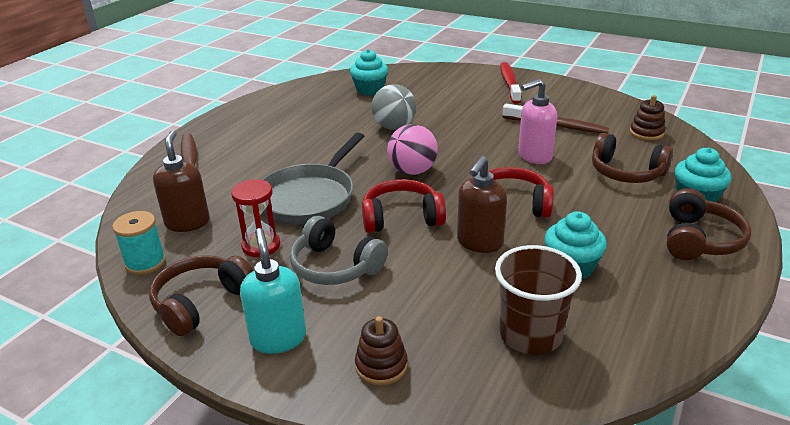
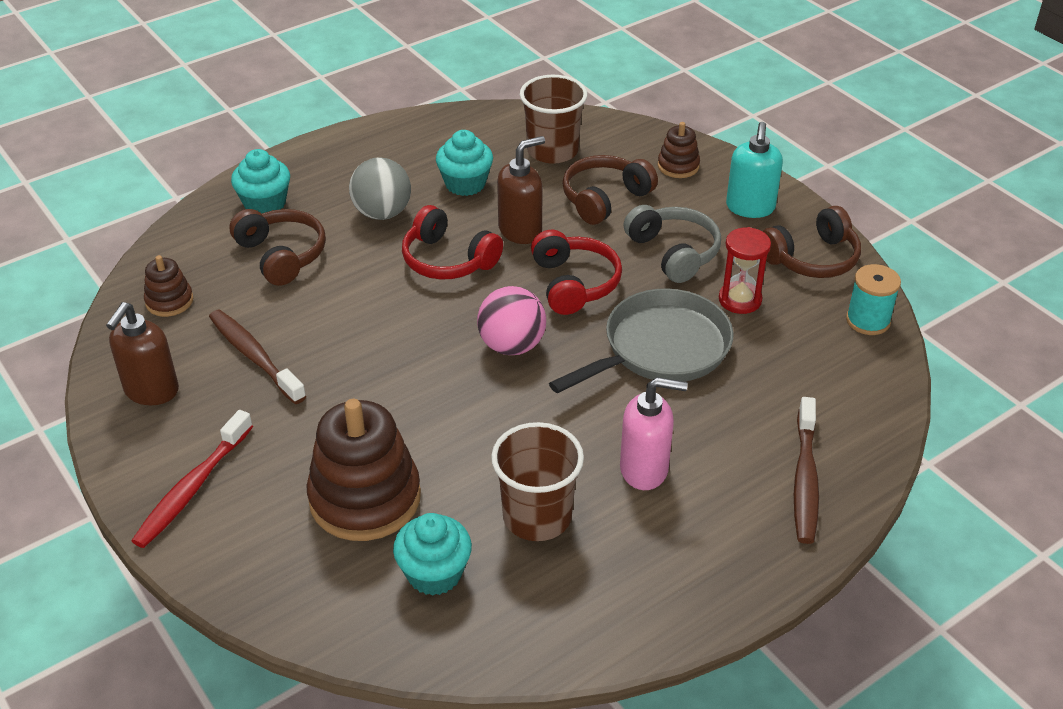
camera: 155 degrees left, 10 degrees up
brown soap dispenser [153,130,210,232] -> brown soap dispenser moved to [106,302,179,405]
red headphones [362,179,446,233] -> red headphones turned 120 degrees counterclockwise [531,230,622,315]
grey ball [371,84,416,130] -> grey ball moved to [349,157,411,220]
pink soap dispenser [518,79,557,164] -> pink soap dispenser moved to [620,377,688,490]
brown headphones [667,188,752,260] -> brown headphones moved to [562,155,658,225]
none -> brown stacking toy [306,399,421,541]
none -> brown cup [491,422,584,541]

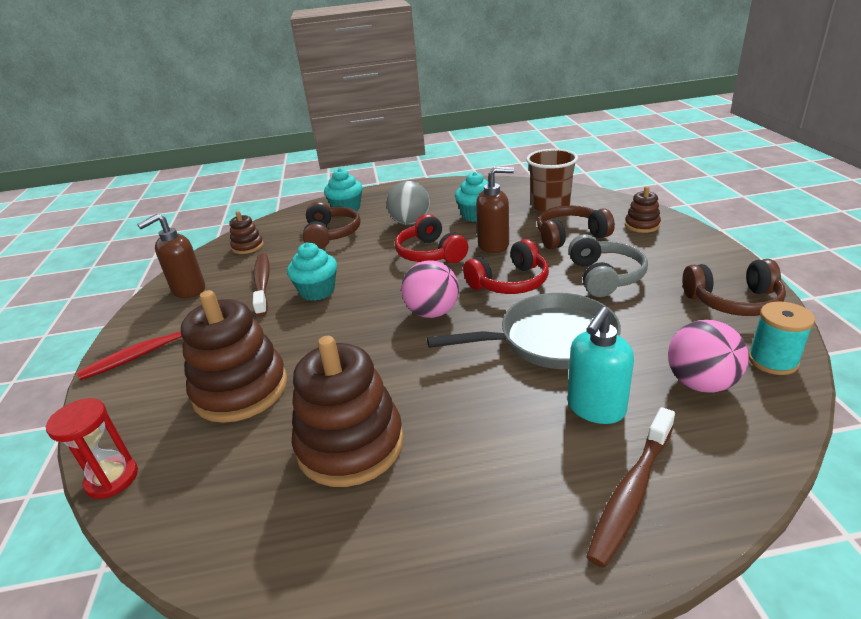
camera: 30 degrees right, 10 degrees down
turquoise cupcake [393,513,472,596] -> turquoise cupcake moved to [287,242,337,301]
brown cup [491,422,584,541] -> brown stacking toy [292,336,404,487]
red headphones [531,230,622,315] -> red headphones turned 45 degrees clockwise [463,239,549,294]
pink soap dispenser [620,377,688,490] -> none
red hourglass [719,227,771,314] -> red hourglass moved to [46,398,138,499]
turquoise soap dispenser [726,122,783,218] -> turquoise soap dispenser moved to [567,307,634,424]
none -> pink ball [668,320,749,393]

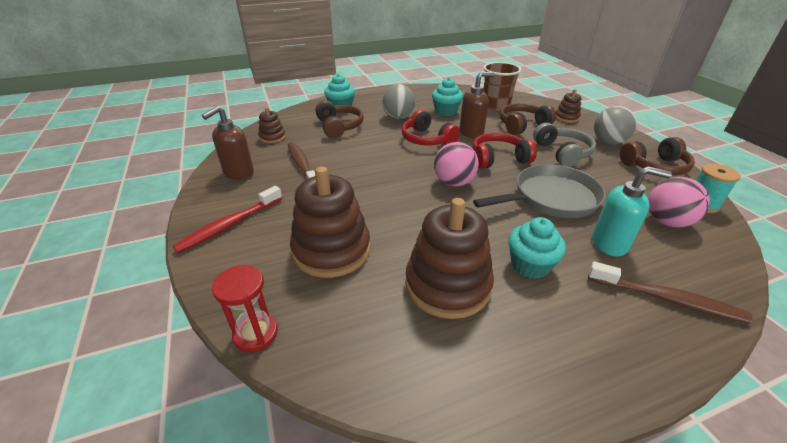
camera: 15 degrees left, 5 degrees up
turquoise cupcake [287,242,337,301] -> turquoise cupcake moved to [508,217,566,279]
red headphones [463,239,549,294] -> red headphones turned 150 degrees counterclockwise [473,132,537,169]
turquoise soap dispenser [567,307,634,424] -> turquoise soap dispenser turned 105 degrees counterclockwise [592,166,672,257]
brown toothbrush [586,407,675,568] -> brown toothbrush turned 90 degrees counterclockwise [588,261,753,324]
none -> grey ball [594,106,637,145]

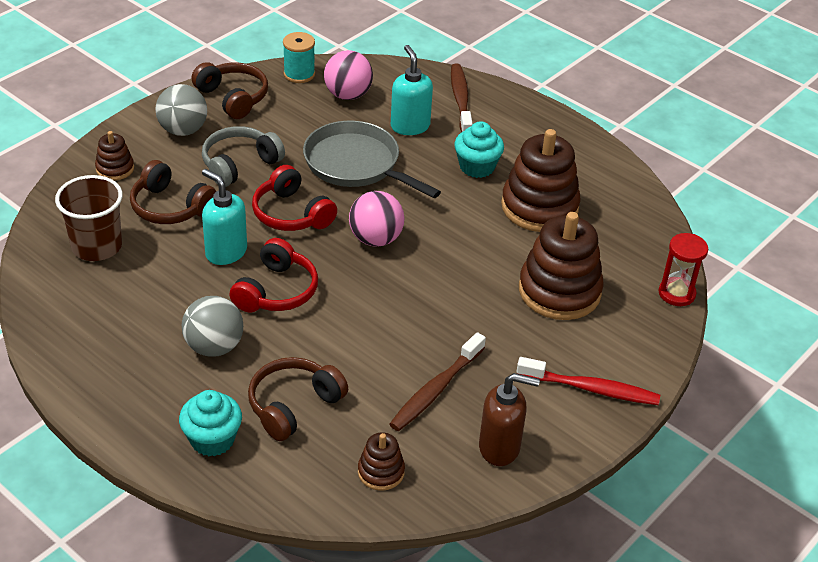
camera: 120 degrees left, 5 degrees up
turquoise cupcake [432,78,463,116] -> none
brown soap dispenser [459,72,495,138] -> turquoise soap dispenser [202,169,247,265]

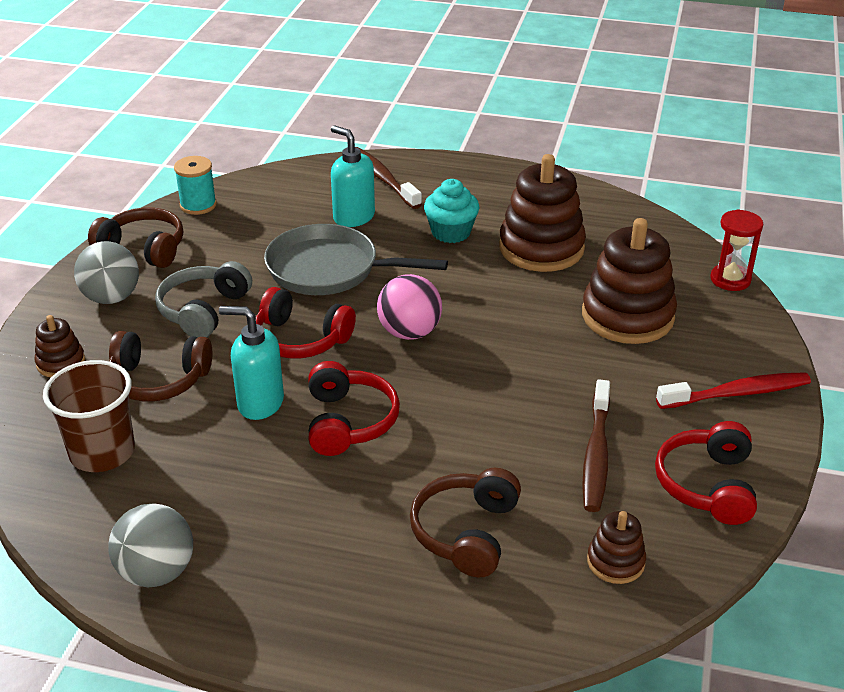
camera: 25 degrees left, 5 degrees down
turquoise cupcake [179,390,242,456] -> none
grey ball [182,296,243,357] -> grey ball moved to [108,503,193,587]
pink ball [324,50,373,100] -> none
brown soap dispenser [479,373,540,466] -> red headphones [655,421,757,525]

